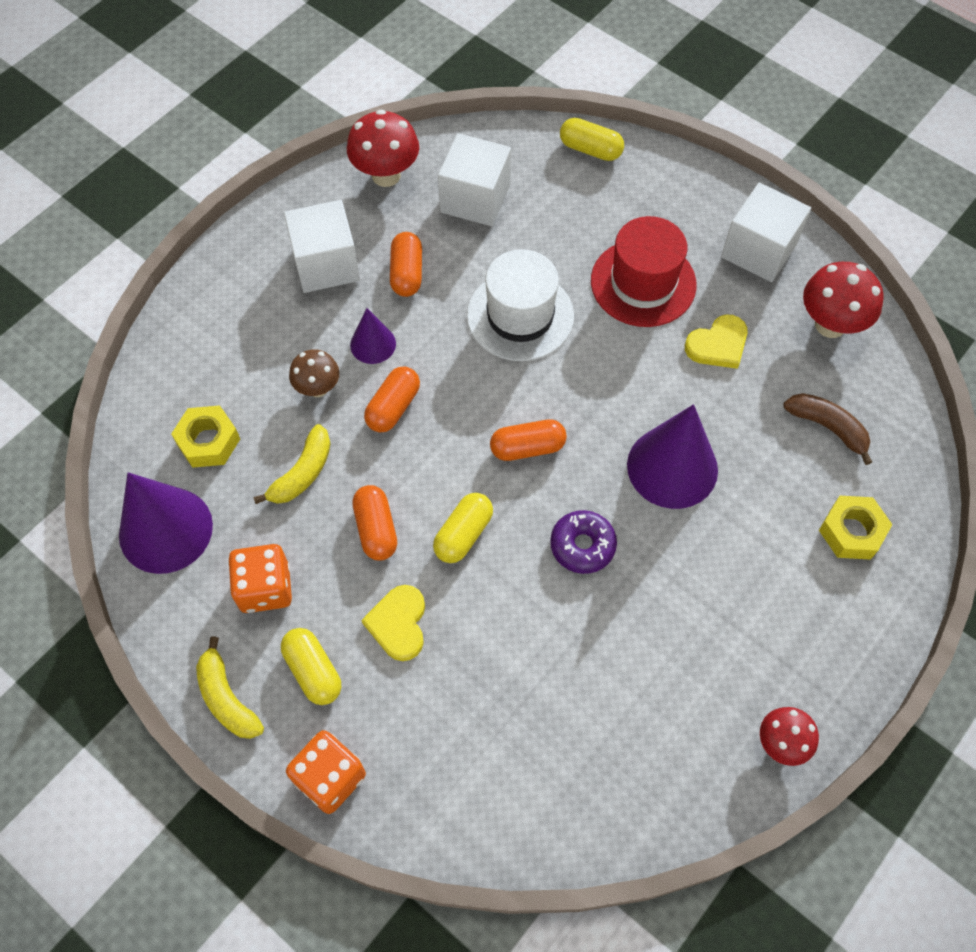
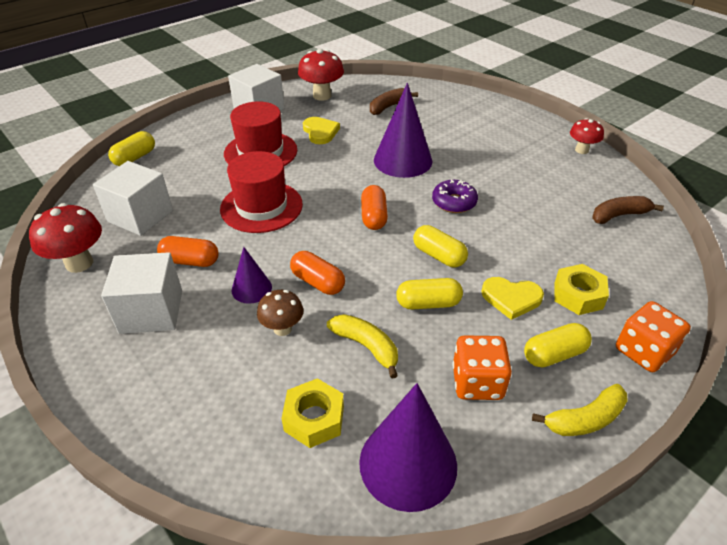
camera: 80 degrees left, 20 degrees down
orange capsule [352,485,397,560] -> yellow capsule [396,278,463,310]
white hat [467,249,574,361] -> red hat [220,151,303,233]
yellow nut [819,496,893,560] -> yellow nut moved to [554,264,609,315]
none -> brown banana [592,196,664,224]

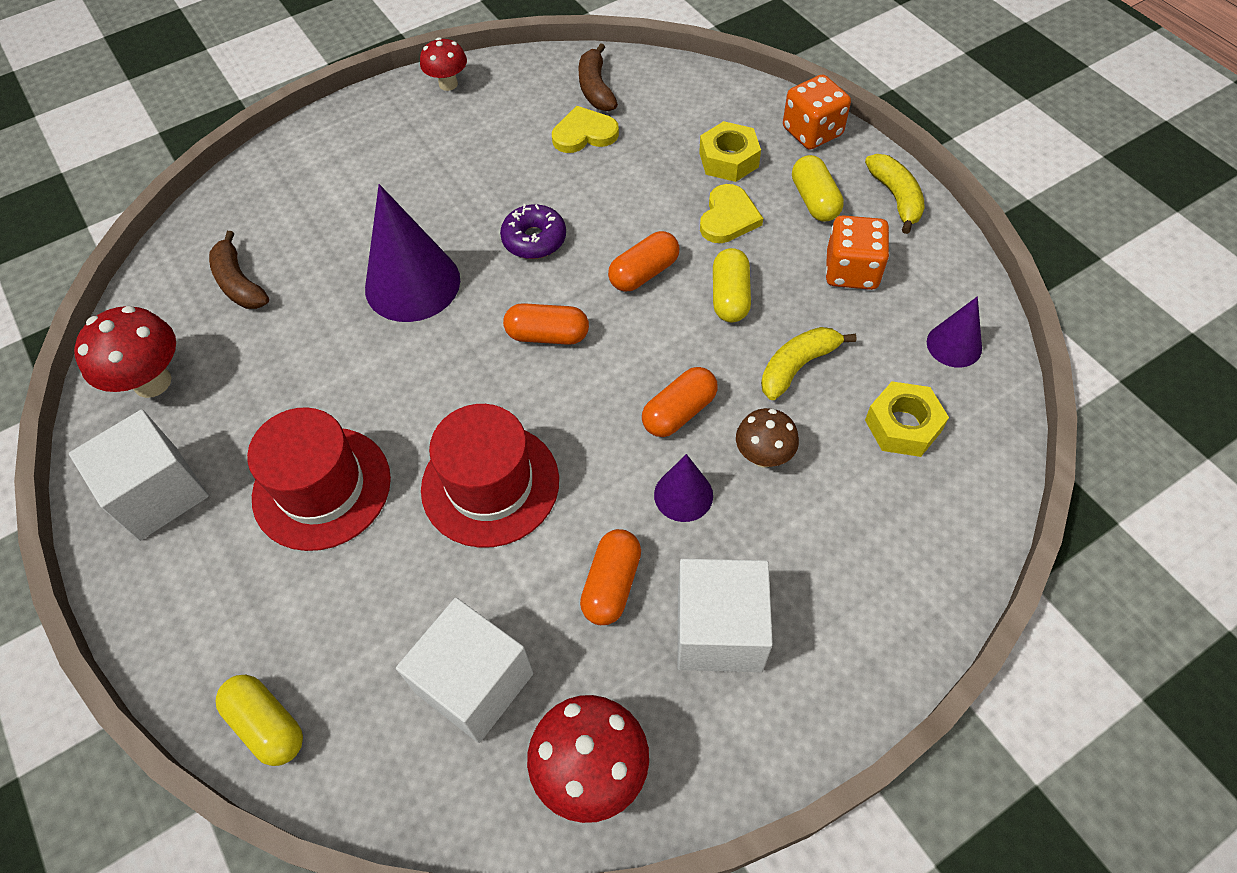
camera: 80 degrees left, 15 degrees up
yellow heart [303,117,340,144] -> yellow heart moved to [552,106,619,153]
purple cone [359,383,457,512] -> purple cone [927,296,982,368], size x0.53
yellow capsule [413,225,468,267] -> orange capsule [608,231,679,292]

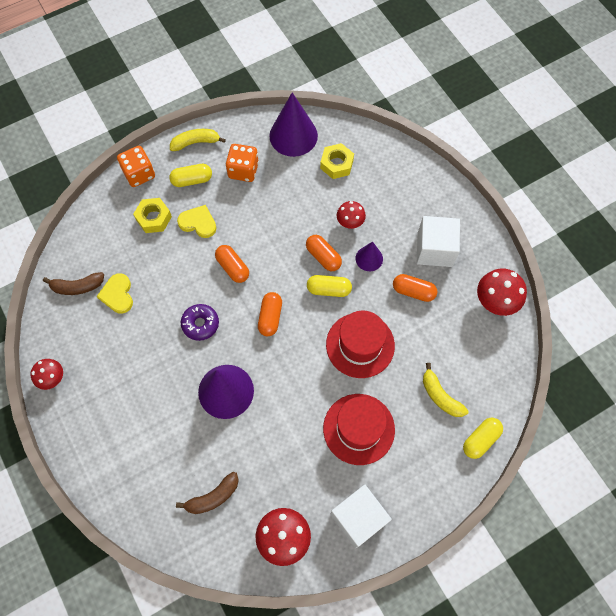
camera: 90 degrees left, 10 degrees up
white cube [396,598,533,743] -> none
yellow capsule [713,248,751,322] -> yellow capsule moved to [307,275,352,297]
brown mushroom [736,408,799,468] -> red mushroom [337,201,366,229]
yellow banana [761,327,857,400] -> yellow banana moved to [423,363,469,417]
purple cone [927,296,982,368] -> purple cone [269,92,318,157], size x1.88

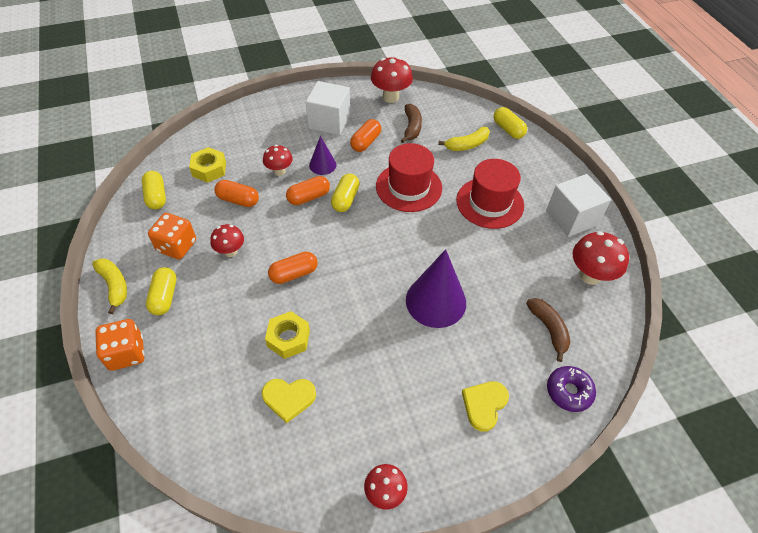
camera: 80 degrees left, 15 degrees down
brown banana [43,272,104,295] -> brown banana moved to [401,104,422,143]
yellow nut [133,198,172,233] -> yellow nut moved to [265,311,310,359]
yellow banana [170,129,226,151] -> yellow banana turned 150 degrees clockwise [92,259,127,314]
yellow heart [177,205,217,238] -> yellow heart moved to [462,381,509,431]
purple donut [181,304,219,341] -> purple donut moved to [547,366,596,412]
orange capsule [258,292,282,336] -> orange capsule moved to [214,180,259,207]
purple cone [269,92,318,157] -> yellow capsule [142,171,166,210]
none -> red mushroom [210,224,244,257]

